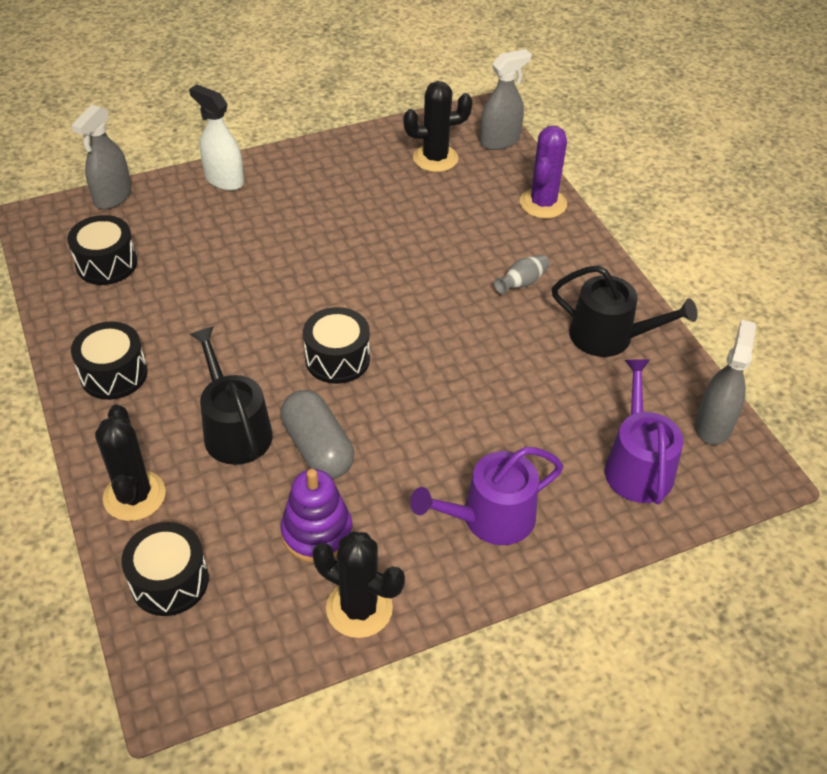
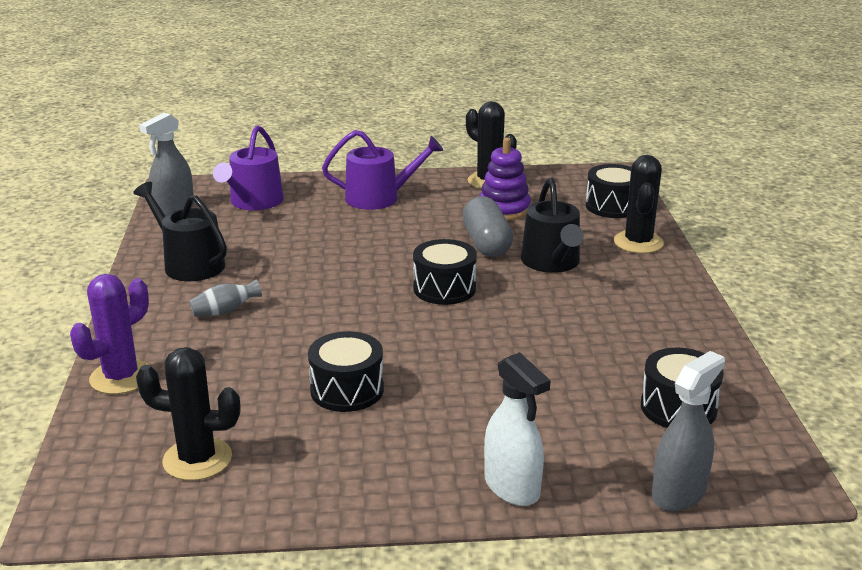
camera: 160 degrees left, 20 degrees down
black drum [71,322,147,400] -> black drum moved to [308,331,384,412]
grey spray bottle [480,49,532,150] -> none

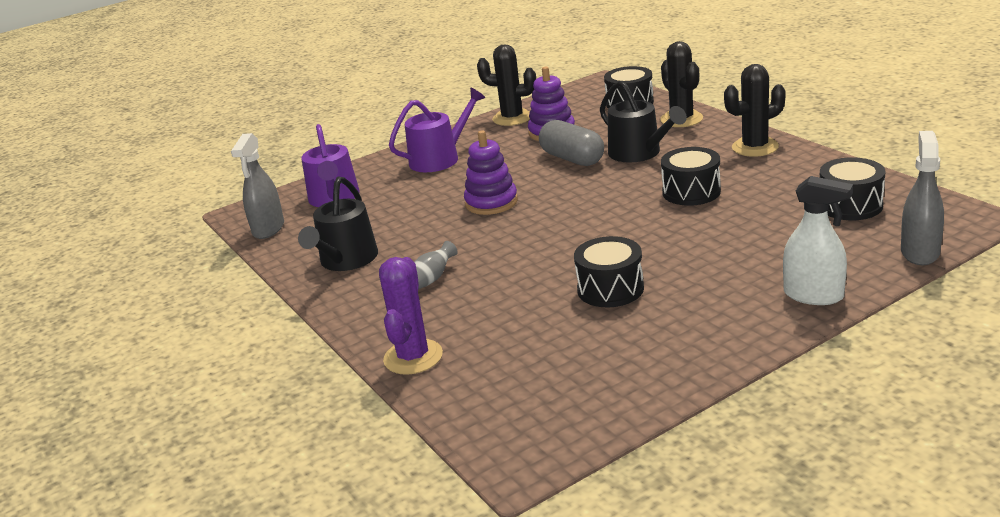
camera: 25 degrees left, 0 degrees up
black watering can [133,182,227,281] -> black watering can turned 90 degrees counterclockwise [298,177,378,271]
black cactus [136,347,240,481] -> black cactus moved to [724,64,786,157]
black drum [413,239,477,305] -> black drum moved to [661,147,721,206]
none -> purple stacking toy [464,130,518,215]

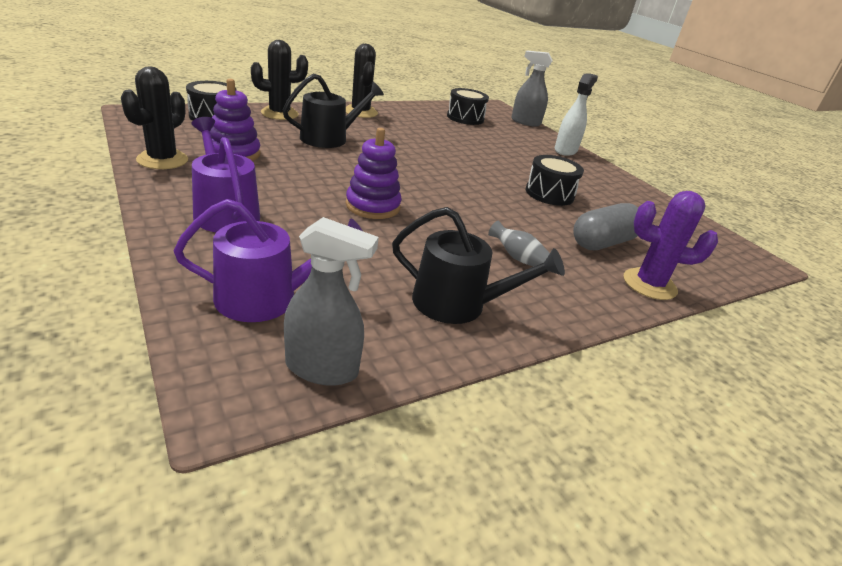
camera: 95 degrees left, 5 degrees up
grey capsule [539,120,604,166] -> grey capsule moved to [573,203,638,250]
black drum [661,147,721,206] -> none

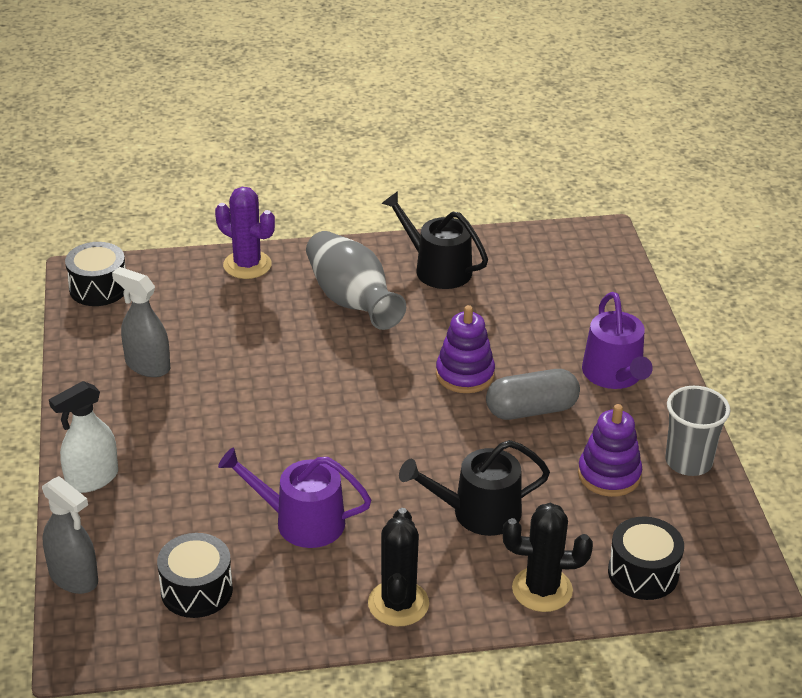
camera: 155 degrees left, 5 degrees up
black cactus [121,66,188,169] -> grey cup [665,386,730,476]
purple watering can [173,199,362,322] -> purple watering can moved to [218,448,371,548]
grey spray bottle [284,217,379,386] -> grey spray bottle moved to [112,267,170,377]
grey vase [488,221,550,267] -> grey vase [306,231,406,330], size x2.34
black drum [526,155,584,206] -> black drum moved to [65,242,126,306]
grey capsule [573,203,638,250] -> grey capsule moved to [486,369,580,420]

